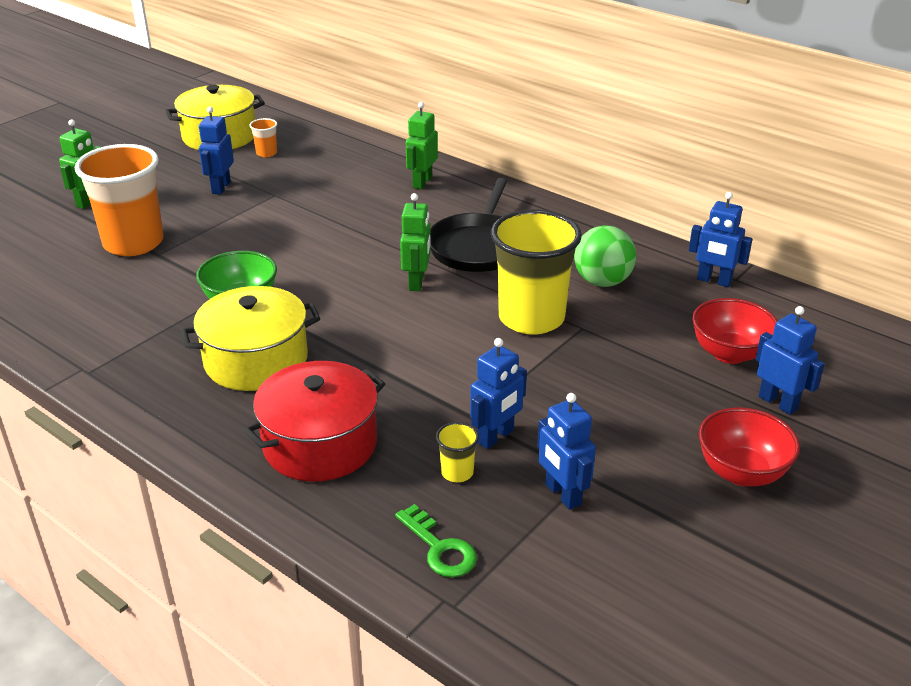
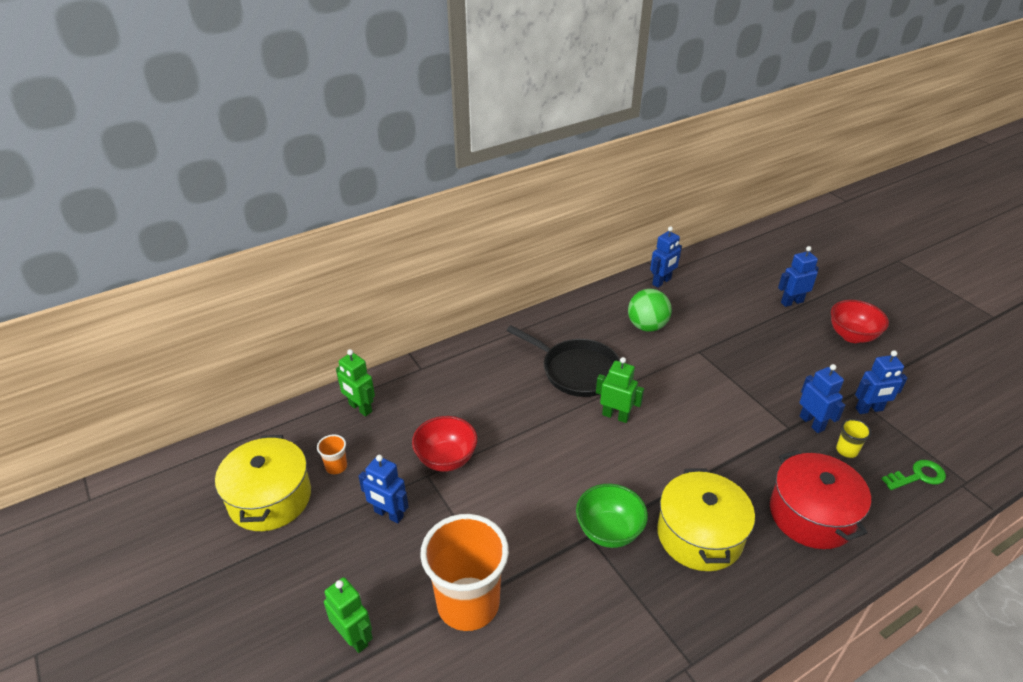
camera: 70 degrees left, 5 degrees up
green robot [406,102,438,189] -> green robot moved to [336,349,375,417]
yellow cup [491,210,582,335] -> none
red bowl [692,298,778,364] -> red bowl moved to [412,416,477,472]

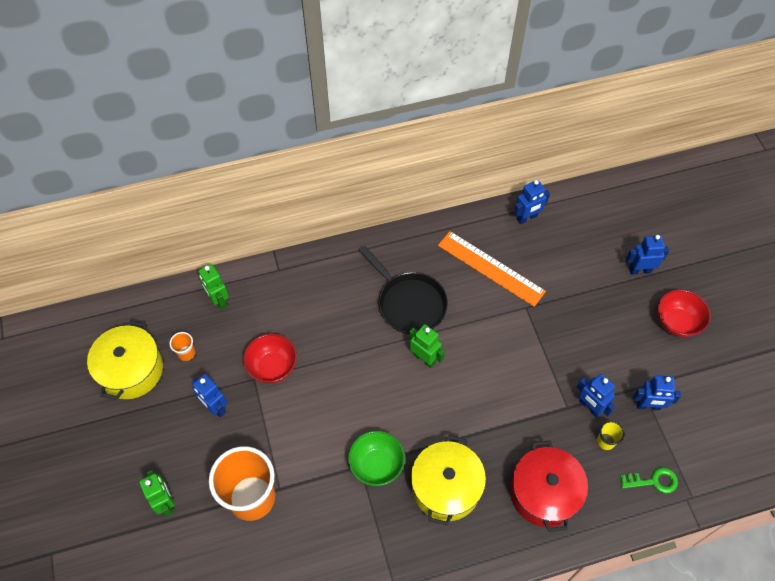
camera: 15 degrees right, 20 degrees up
green ball [628,289,672,332] -> orange ruler [438,231,546,307]
blue robot [800,364,845,433] -> blue robot turned 150 degrees clockwise [576,374,616,417]

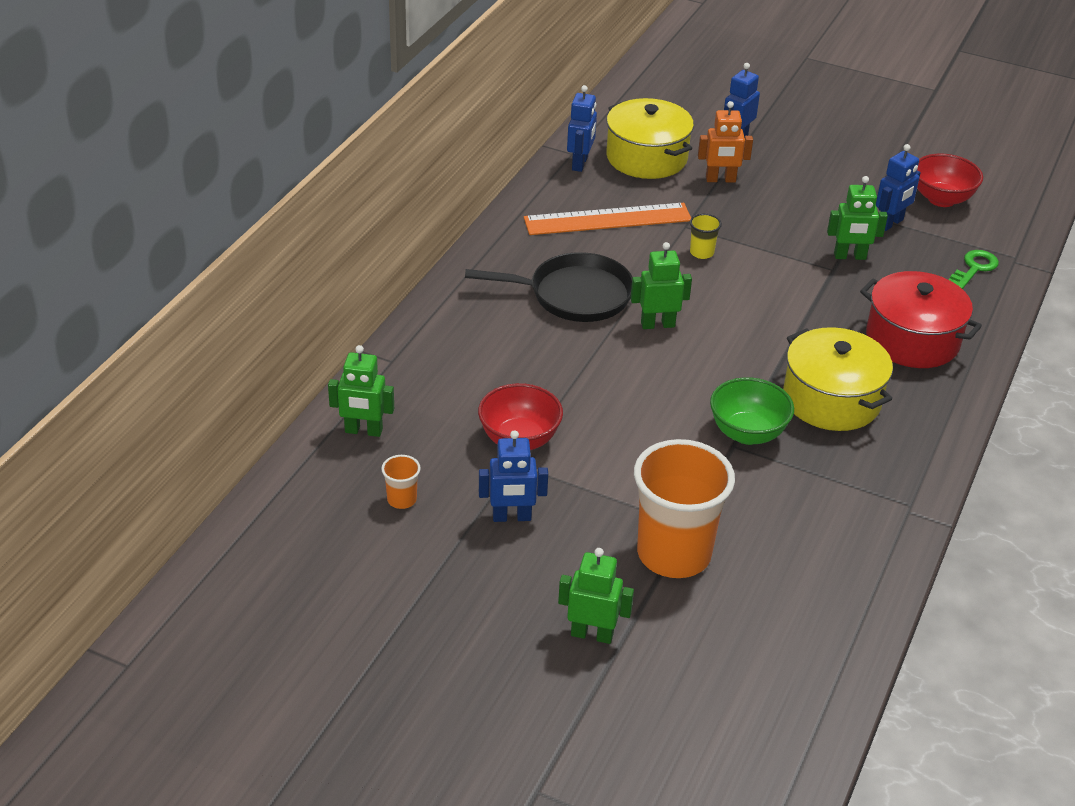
camera: 50 degrees left, 20 degrees down
yellow pot [87,321,163,400] -> yellow pot moved to [606,98,694,179]
blue robot [576,374,616,417] -> green robot [827,176,888,260]
yellow cup [597,421,625,450] -> yellow cup moved to [690,214,722,259]
red bowl [658,289,711,337] -> red bowl moved to [917,153,983,207]
none -> orange robot [698,101,753,183]

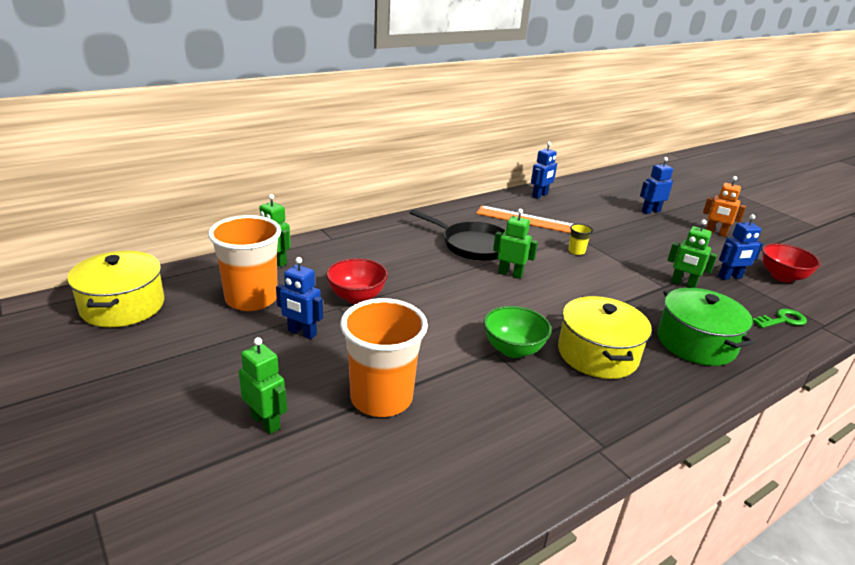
camera: 30 degrees right, 10 degrees down
orange cup [381,455,421,509] -> orange cup [208,215,281,311], size x2.46
yellow pot [606,98,694,179] -> yellow pot moved to [67,251,164,327]
orange robot [698,101,753,183] -> orange robot moved to [703,176,746,237]
red pot [860,271,982,368] -> green pot [657,288,754,366]

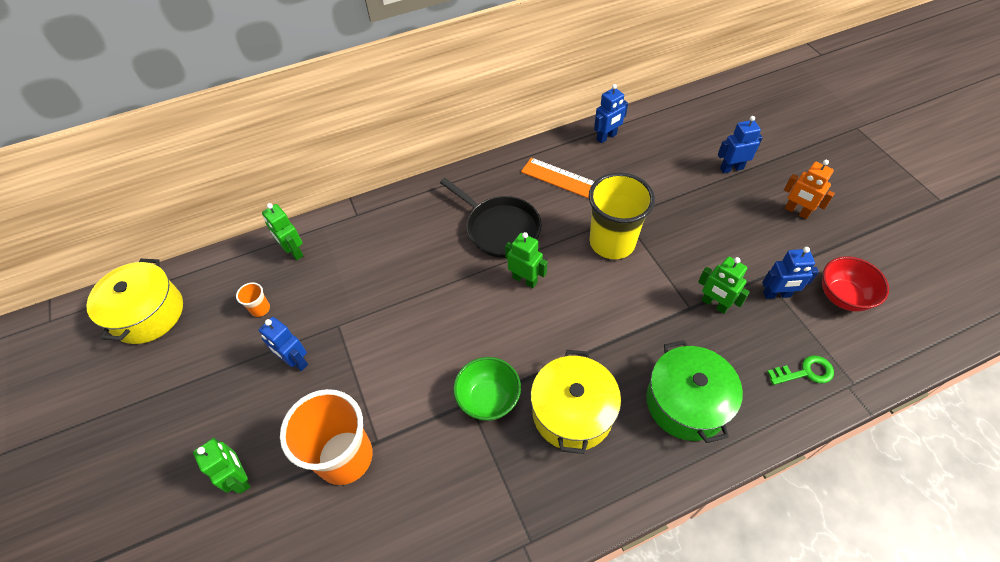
camera: 15 degrees right, 25 degrees up
orange cup [208,215,281,311] -> orange cup [236,282,270,317], size x0.41
red bowl [326,258,388,304] -> none
yellow cup [568,224,593,255] -> yellow cup [589,172,655,259], size x2.46

